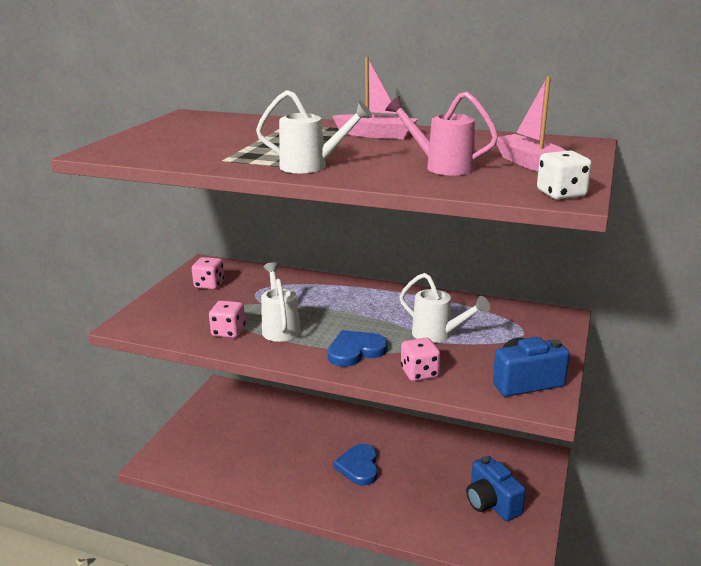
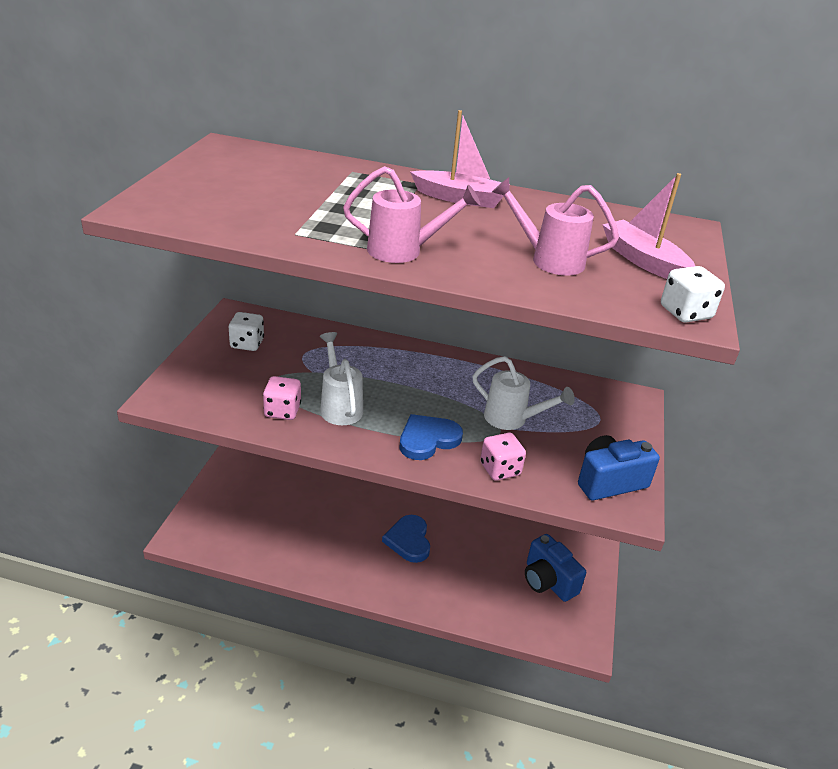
camera: 10 degrees left, 10 degrees up
pink dice [192,257,225,289] -> white dice [229,312,264,351]
white watering can [256,90,372,173] -> pink watering can [343,166,480,263]

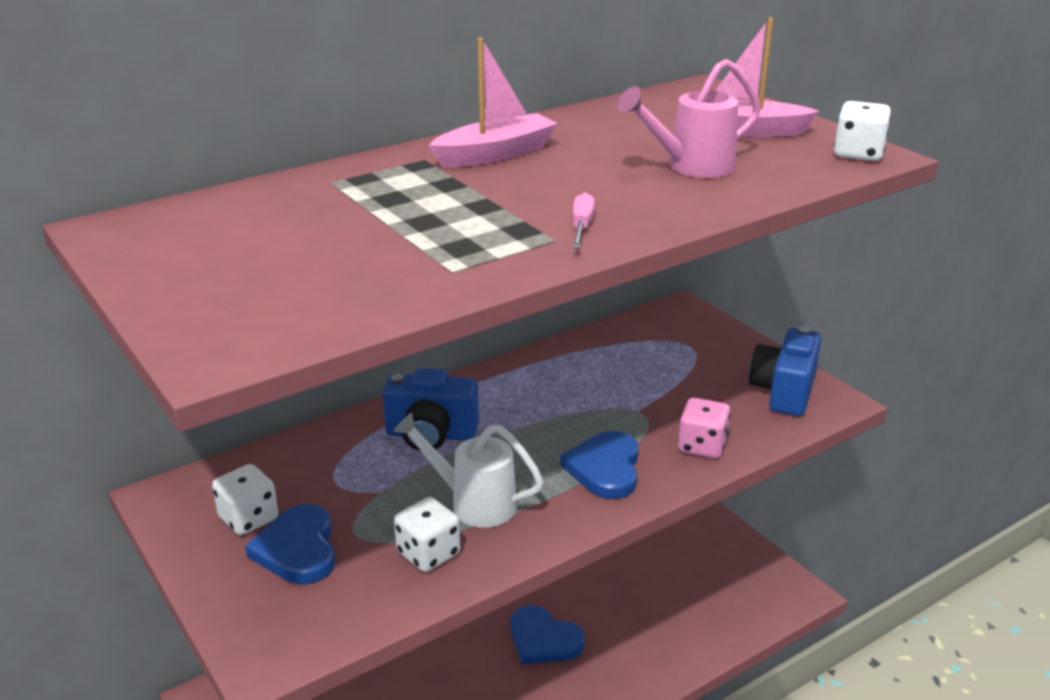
camera: 45 degrees left, 5 degrees down
pink dice [263,376,301,420] -> white dice [394,497,460,572]
pink watering can [343,166,480,263] -> pink screwdriver [572,193,595,248]
white watering can [472,356,575,430] -> none
blue camera [525,534,586,602] -> blue camera moved to [383,368,479,451]
none -> blue heart [245,504,335,584]

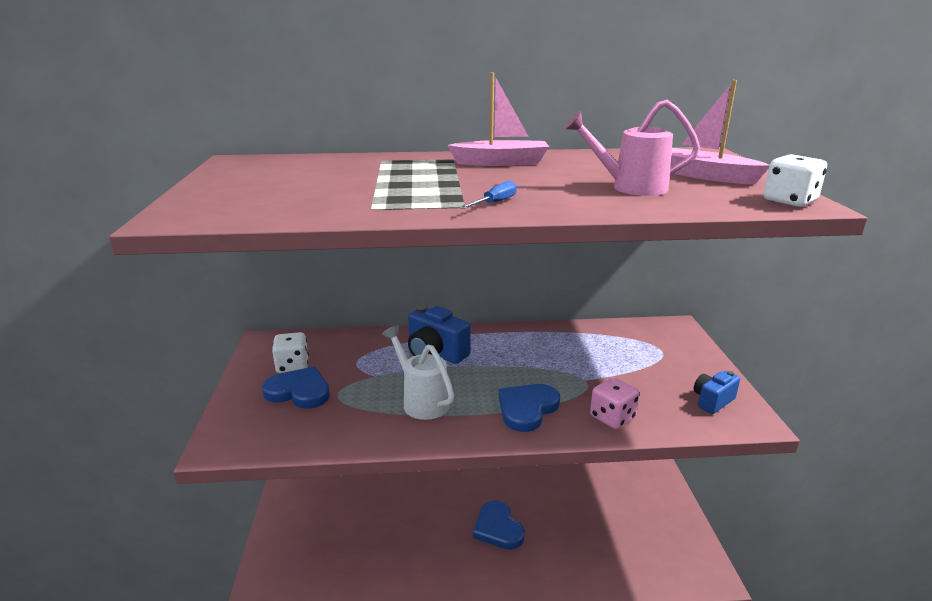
camera: 30 degrees right, 5 degrees down
blue heart [245,504,335,584] -> blue heart turned 90 degrees clockwise [262,366,330,409]
white dice [394,497,460,572] -> none
pink screwdriver [572,193,595,248] -> blue screwdriver [459,181,517,209]
blue camera [749,326,821,416] -> blue camera [694,371,740,414], size x0.62

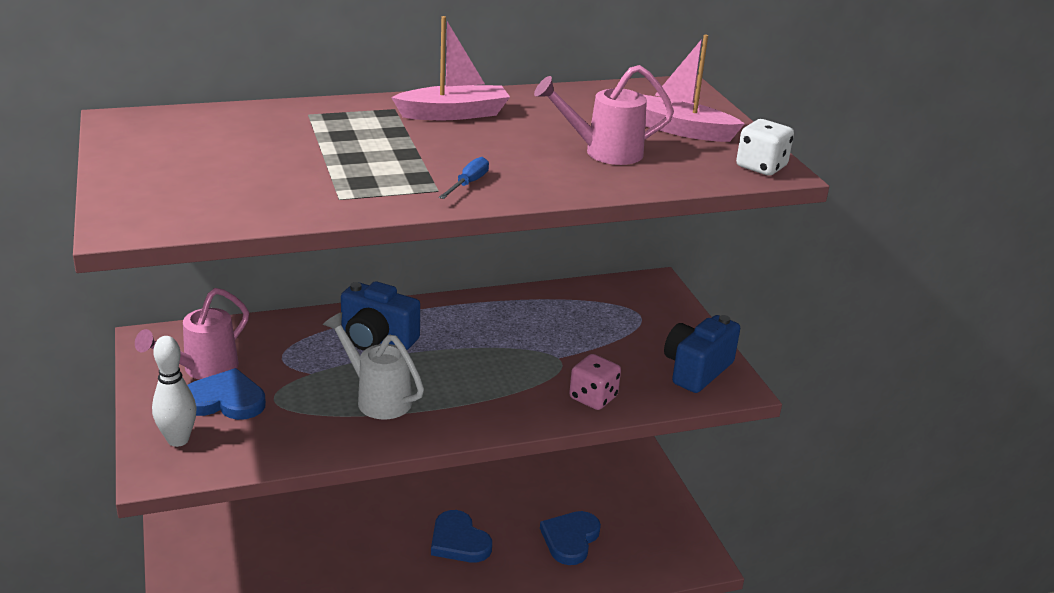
camera: 15 degrees left, 5 degrees up
white dice [272,332,309,374] -> pink watering can [135,288,249,380]
blue heart [499,384,560,432] -> blue heart moved to [540,511,601,565]
blue camera [694,371,740,414] -> blue camera [664,315,740,393], size x1.61
none -> white bowling pin [152,336,197,447]

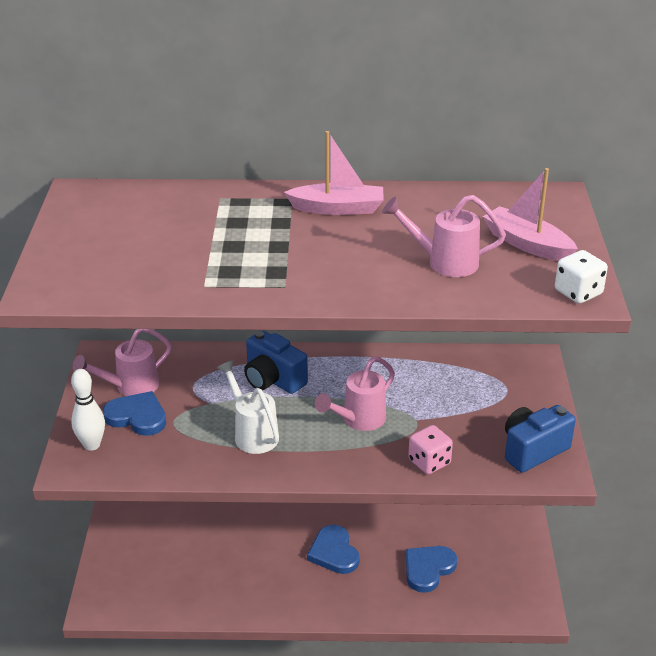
camera: 20 degrees right, 5 degrees up
blue screwdriver [439,157,489,199] -> none
none -> pink watering can [315,357,395,431]

